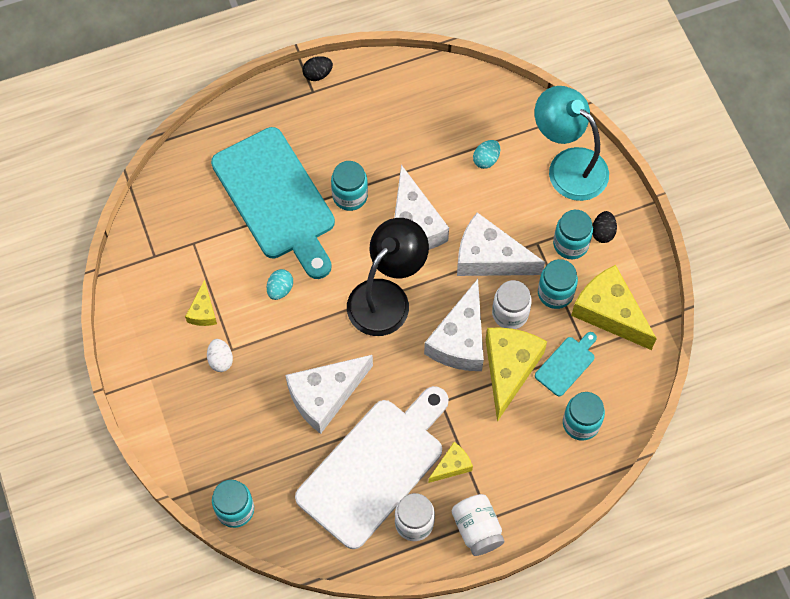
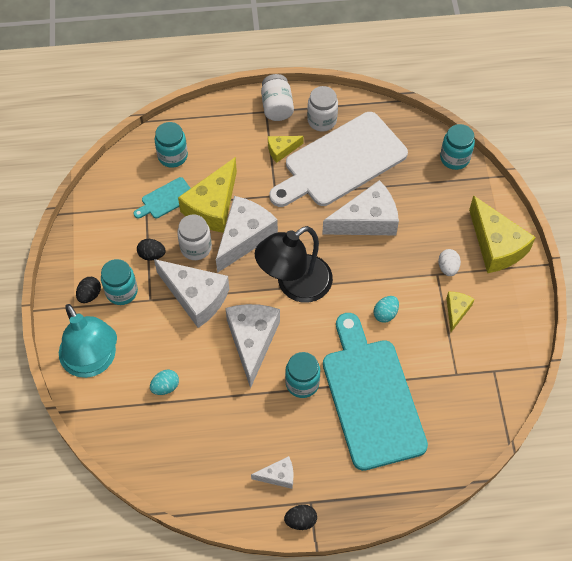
camera: 165 degrees left, 5 degrees down
turquoise jar [538,259,578,309] -> black egg [137,239,166,261]
yellow cheese [571,265,657,350] -> yellow cheese moved to [469,196,536,273]
none -> white cheese [251,456,293,489]

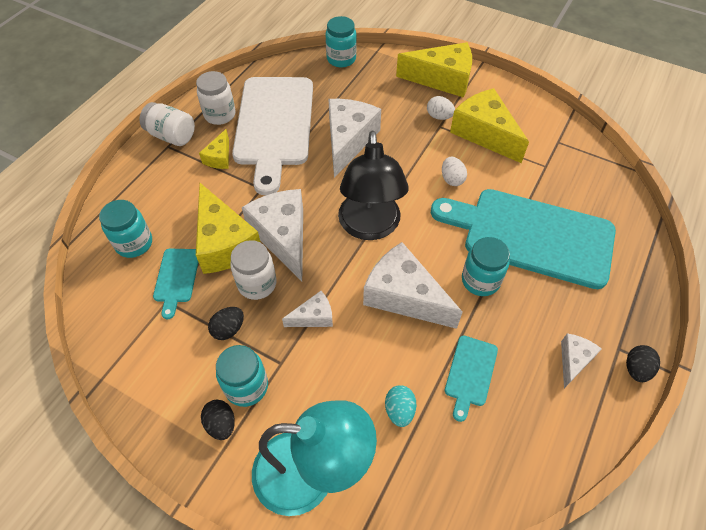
camera: 55 degrees left, 5 degrees down
white cheese [154,259,229,328] -> white cheese [282,291,333,327], size x0.51
turquoise egg [374,296,399,323] -> white egg [442,157,467,186]
yellow cheese [446,292,474,332] -> yellow cheese [450,88,529,163], size x1.98
none -> turquoise cutting board [445,336,498,422]

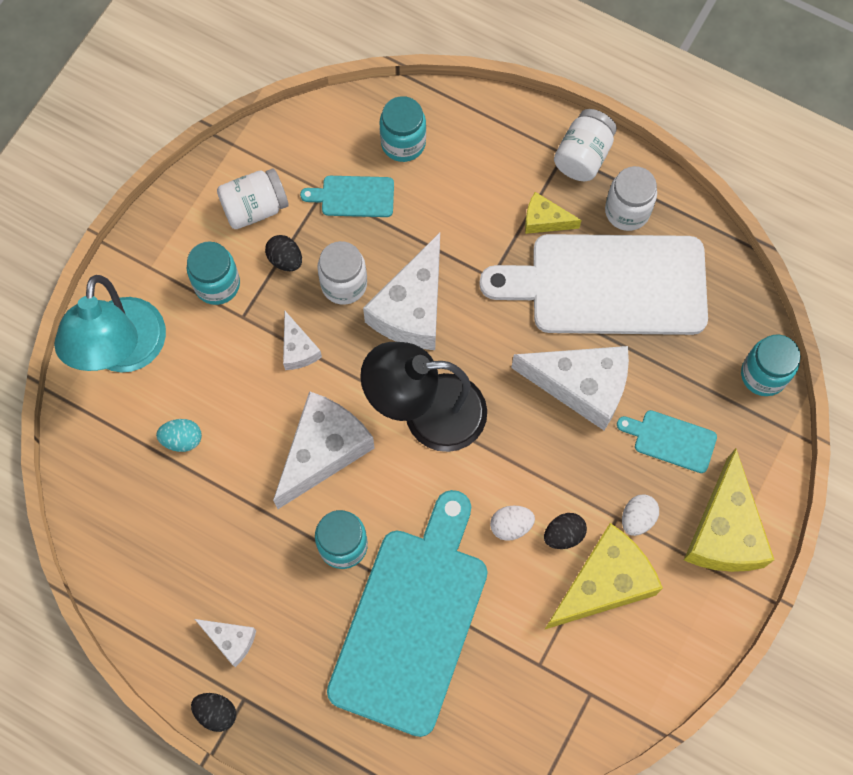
camera: 90 degrees right, 15 degrees up
yellow cheese [196,183,261,274] -> none
black egg [201,400,235,440] -> black egg moved to [544,513,587,549]
white cheese [242,189,303,281] -> white cheese turned 135 degrees clockwise [363,232,440,350]
turquoise cutting board [445,336,498,422] -> turquoise cutting board moved to [617,410,717,473]
none -> white jar [217,169,289,229]

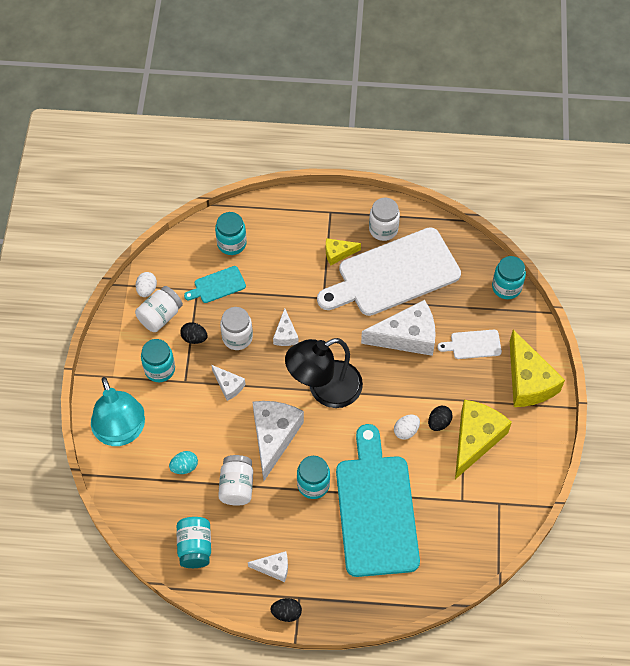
camera: 25 degrees left, 10 degrees down
white cheese [363,232,440,350] -> white cheese [273,308,299,346], size x0.51
white jar [554,109,617,181] -> white jar moved to [218,455,253,506]
turquoise cutting board [617,410,717,473] -> white cutting board [437,330,502,359]
white egg [622,494,659,536] -> white egg moved to [136,272,157,297]
none -> turquoise jar [177,517,211,568]

